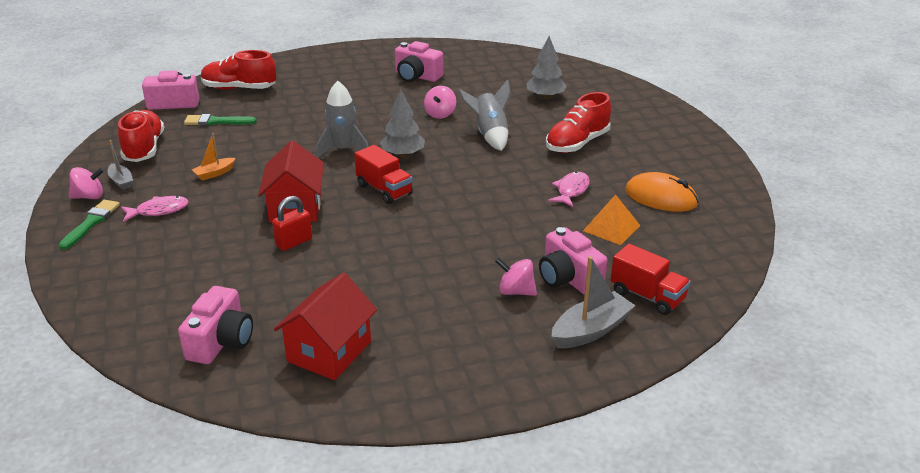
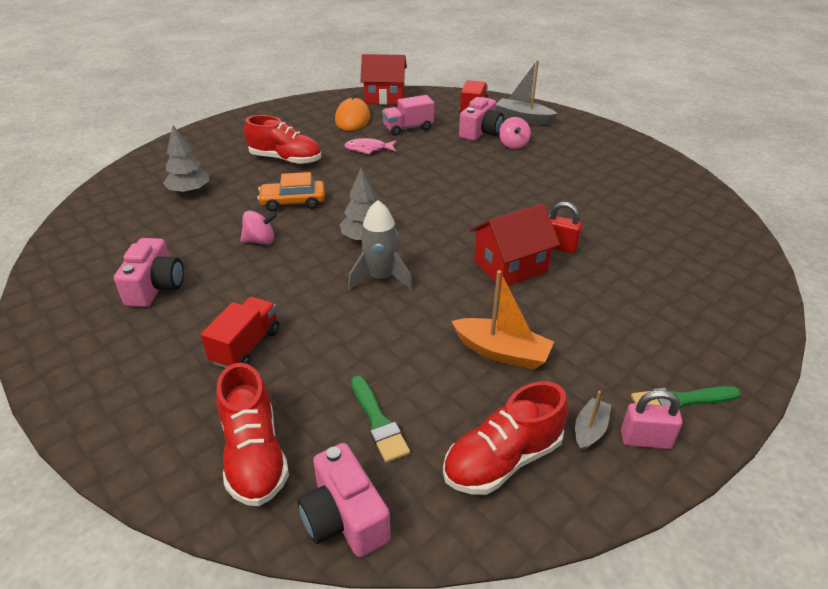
camera: 115 degrees left, 5 degrees up
pink spinning top [69,167,104,199] -> pink padlock [621,390,682,449]
pink fish [121,196,188,222] -> none
pink camera [178,286,253,364] -> none
orange boat [192,133,236,181] -> orange boat [451,270,554,370], size x1.72
red house [274,272,377,380] -> red house moved to [360,54,407,105]
red truck [354,145,413,204] -> red truck moved to [201,297,279,368]
grey rocket [458,80,511,151] -> orange car [257,172,325,211]
orange pyramid [583,194,640,245] -> pink truck [382,95,435,136]

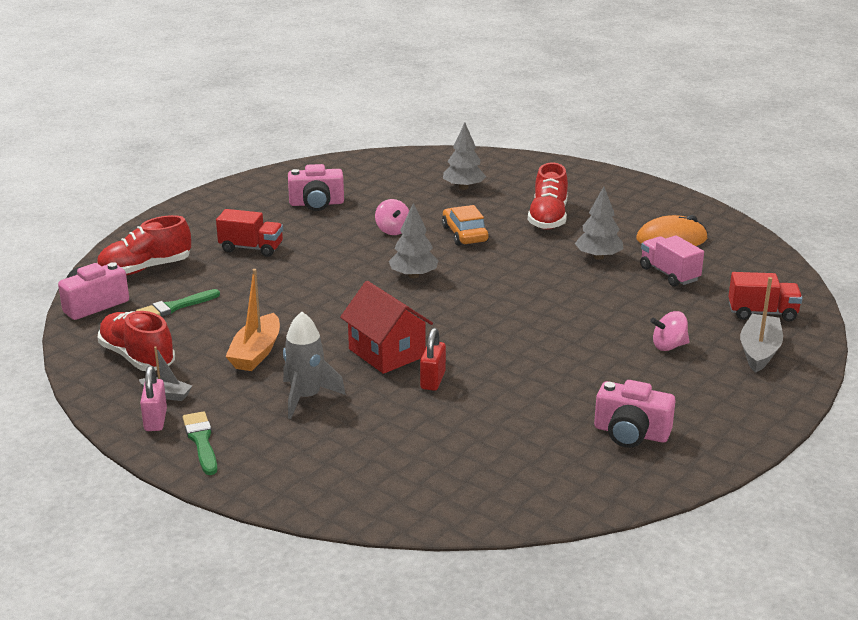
camera: 80 degrees right, 10 degrees down
pink fish [344,138,397,154] -> grey tree [575,186,623,260]
grey rocket [348,200,413,290] -> grey rocket moved to [283,311,346,419]
red house [360,54,407,105] -> none
pink camera [459,97,504,141] -> pink camera moved to [594,380,676,448]

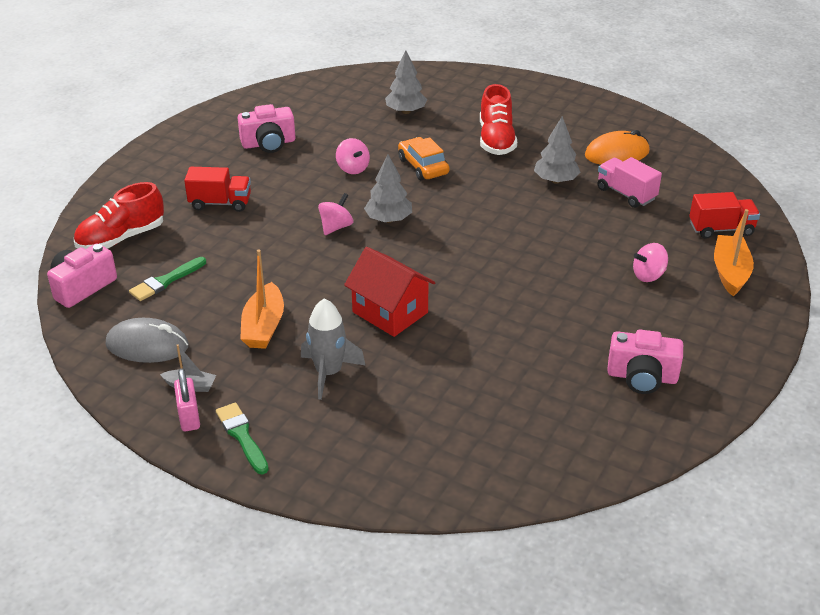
camera: 10 degrees left, 10 degrees up
red shoe [98,311,175,371] -> grey mouse [106,318,189,363]
red padlock [420,328,446,391] -> none
grey boat [740,277,783,373] -> orange boat [714,209,754,296]
none -> pink spinning top [318,193,353,235]

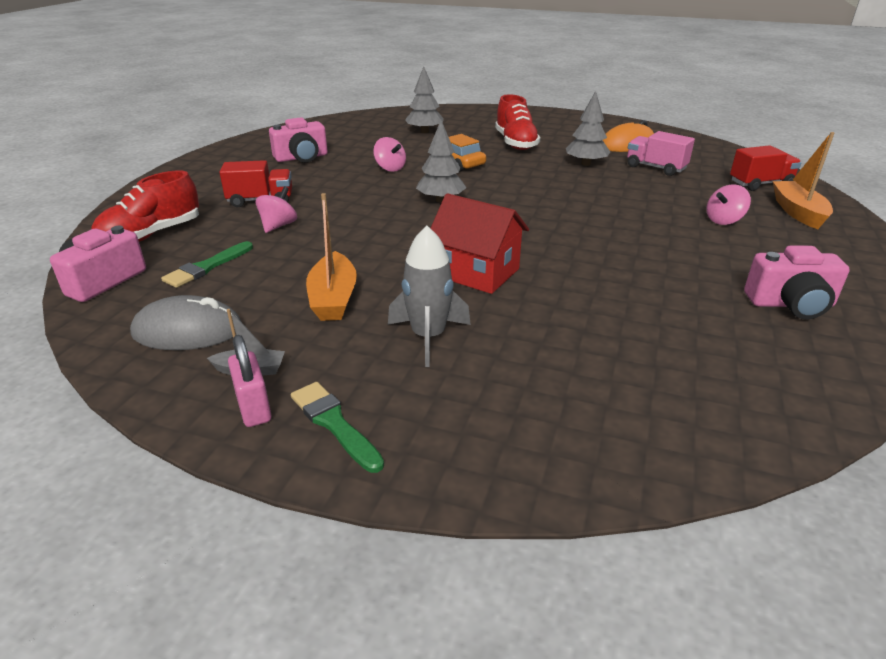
camera: 10 degrees left, 5 degrees down
pink spinning top [318,193,353,235] -> pink spinning top moved to [256,186,297,233]

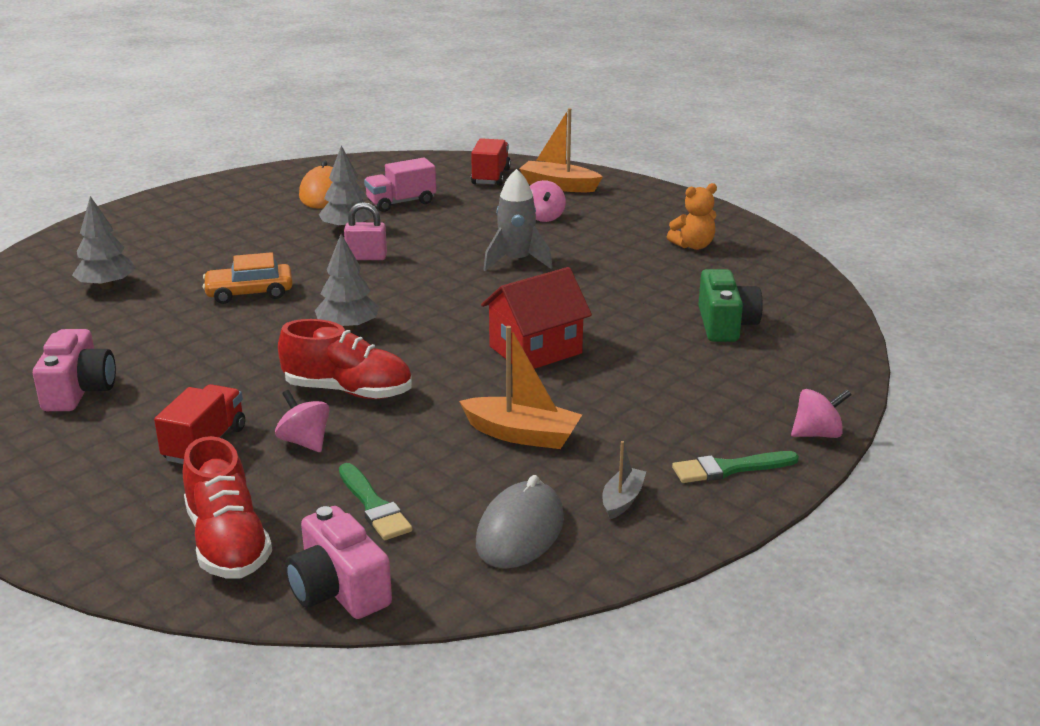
camera: 65 degrees left, 5 degrees down
pink padlock [228,335,271,427] -> pink padlock moved to [344,202,387,260]
pink spinning top [373,137,406,172] -> pink spinning top moved to [791,389,852,438]
grey rocket [388,226,471,367] -> grey rocket moved to [484,169,552,271]
red shoe [495,94,540,150] -> red shoe moved to [278,319,412,399]
pink camera [744,245,850,319] -> orange teddy bear [667,183,717,250]
none -> green camera [698,269,763,342]

